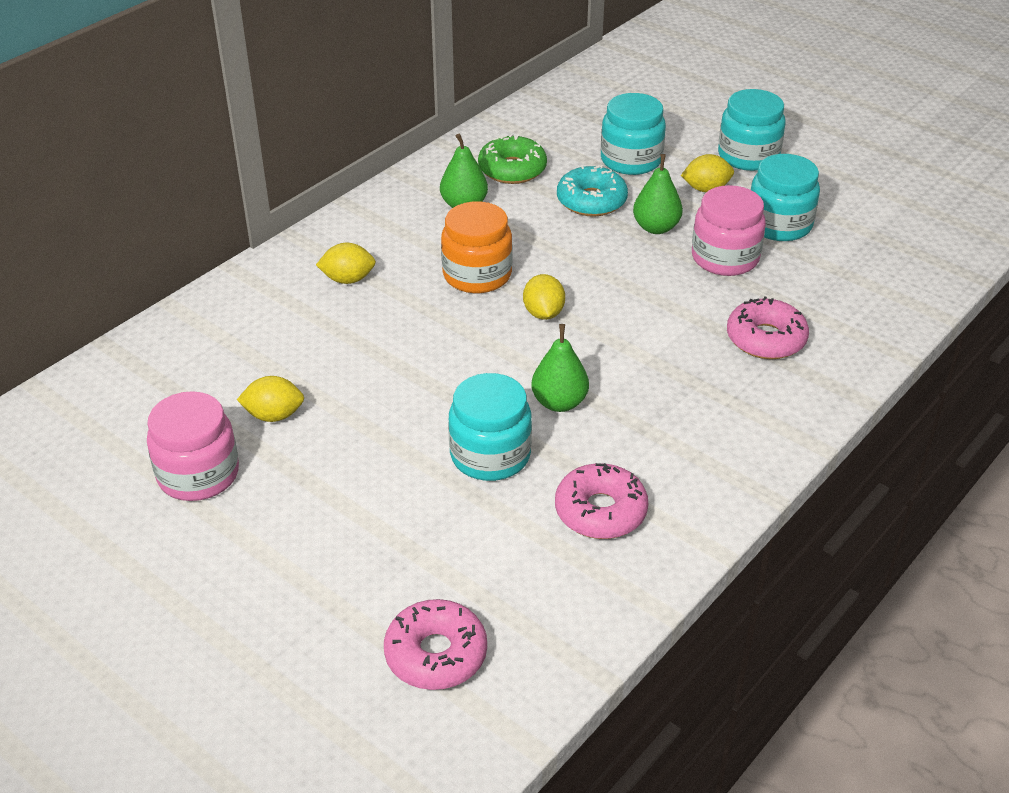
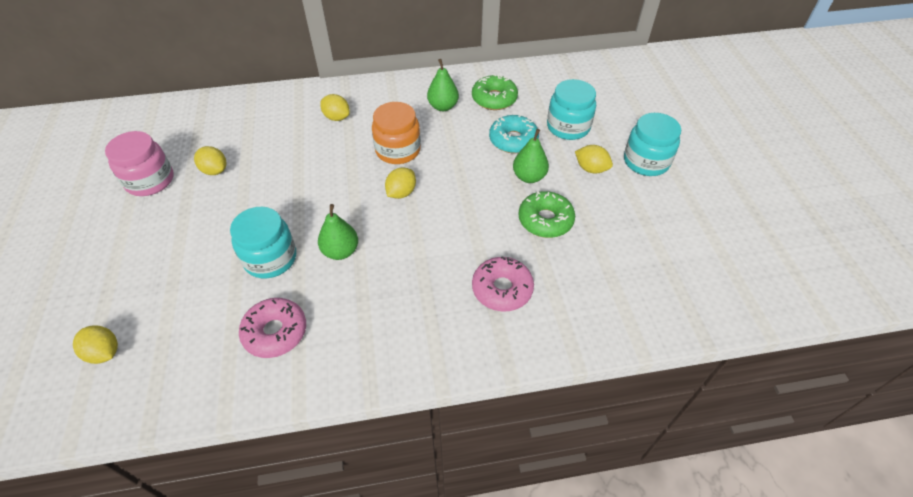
camera: 40 degrees right, 10 degrees up
pink donut [384,599,487,690] -> yellow lemon [73,325,118,364]
pink jar [692,185,766,276] -> green donut [519,191,575,238]
turquoise jar [751,154,820,241] -> none

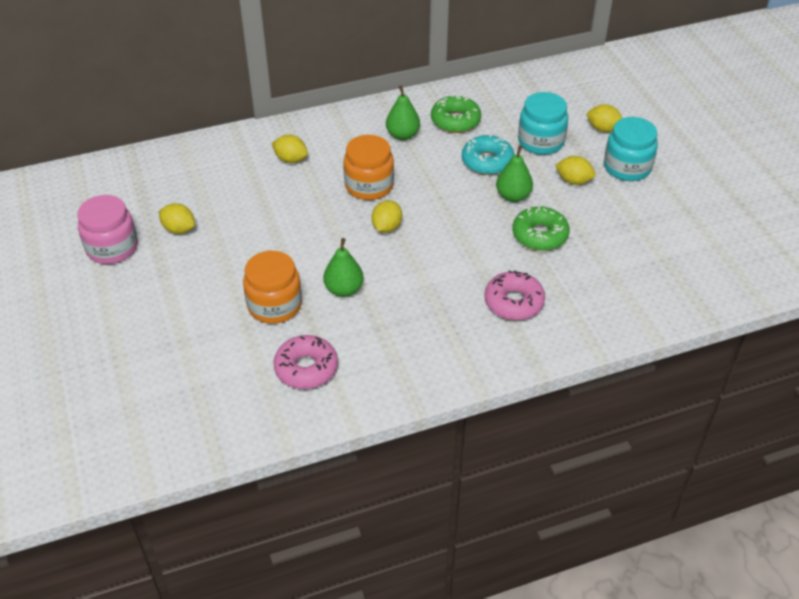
camera: 10 degrees left, 5 degrees down
yellow lemon [73,325,118,364] -> yellow lemon moved to [587,104,622,132]
turquoise jar [230,207,296,278] -> orange jar [243,251,302,324]

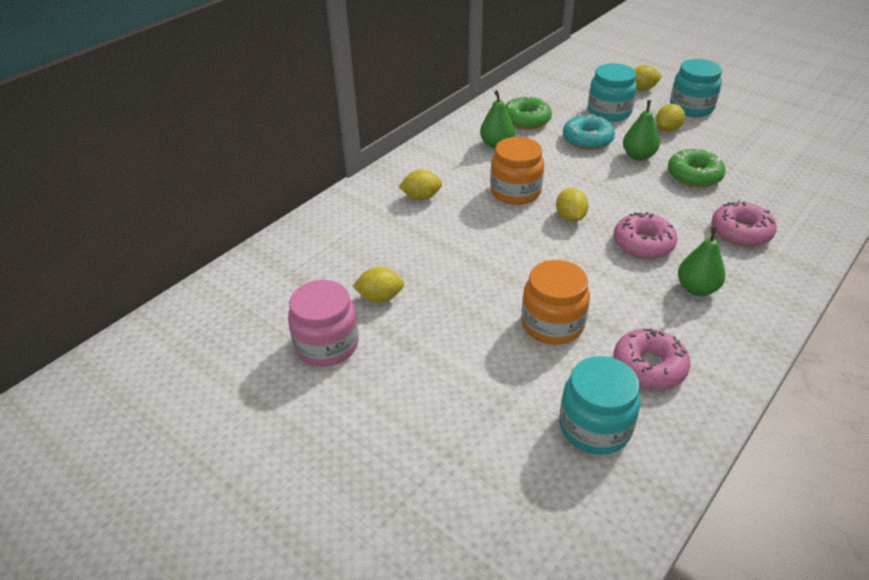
camera: 30 degrees left, 5 degrees down
green pear [323,238,364,297] -> green pear moved to [678,226,725,296]
yellow lemon [555,156,596,185] -> yellow lemon turned 45 degrees counterclockwise [656,104,685,132]
none -> turquoise jar [559,356,641,455]
none -> pink donut [614,212,678,259]

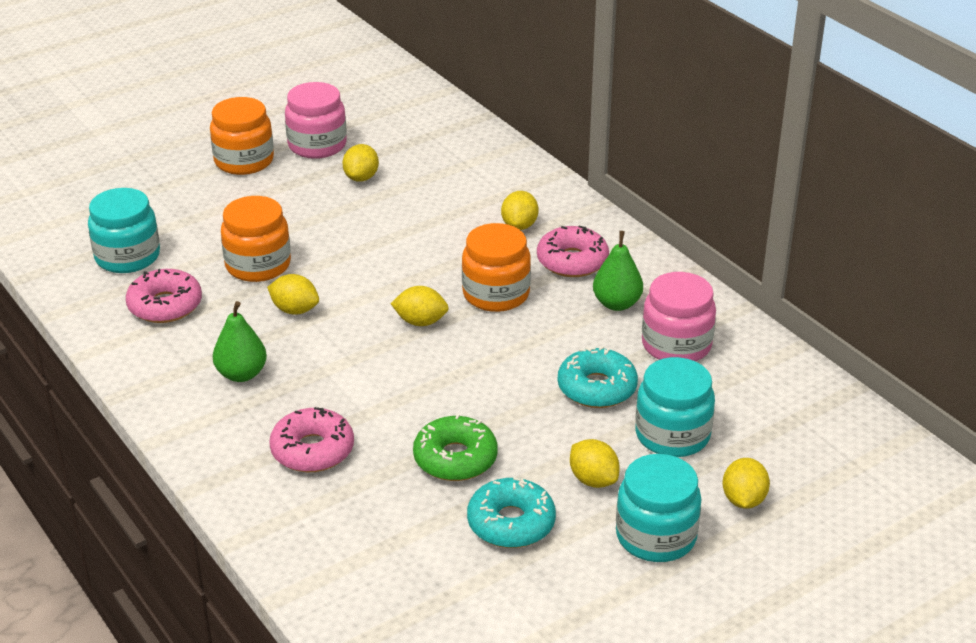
camera: 105 degrees right, 5 degrees down
green donut [505,95,552,130] -> pink jar [642,272,716,361]
pink donut [614,212,678,259] -> pink donut moved to [537,226,609,277]
green pear [623,100,660,161] -> none
none -> orange jar [210,97,274,175]
none -> yellow lemon [267,274,319,315]
none -> turquoise donut [467,477,556,548]

